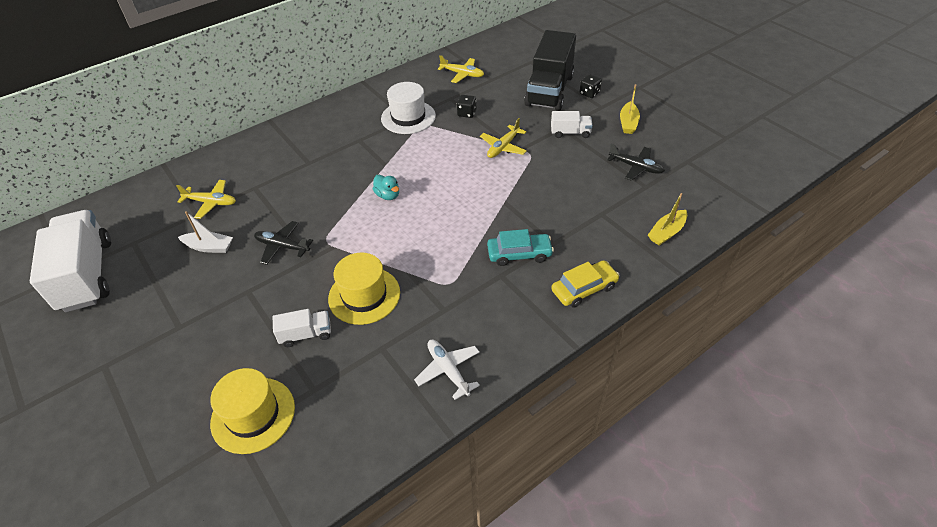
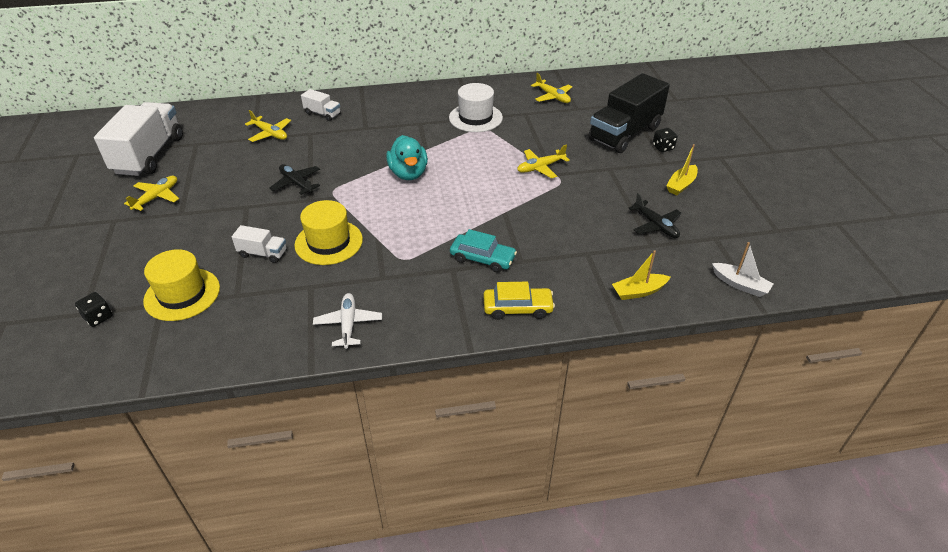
camera: 25 degrees right, 5 degrees down
white boat [178,211,233,253] -> white boat moved to [712,242,773,297]
turquoise duck [373,175,399,200] -> turquoise duck [386,135,428,180], size x1.73
black dice [457,95,476,118] -> black dice moved to [75,292,113,327]
white truck [551,111,593,138] -> white truck moved to [301,89,341,121]
none -> yellow plane [124,176,179,211]

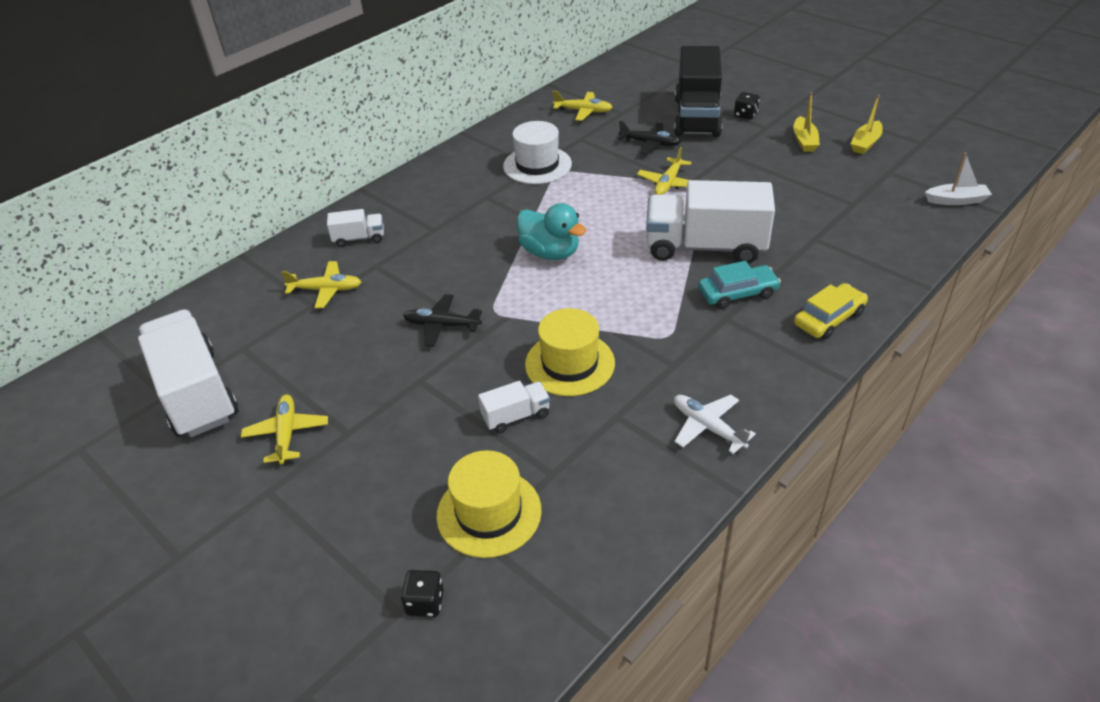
camera: 35 degrees left, 0 degrees up
yellow boat [612,250,670,300] -> yellow boat moved to [851,95,883,154]
black plane [628,193,682,238] -> black plane moved to [618,120,681,155]
none -> white truck [646,180,775,263]

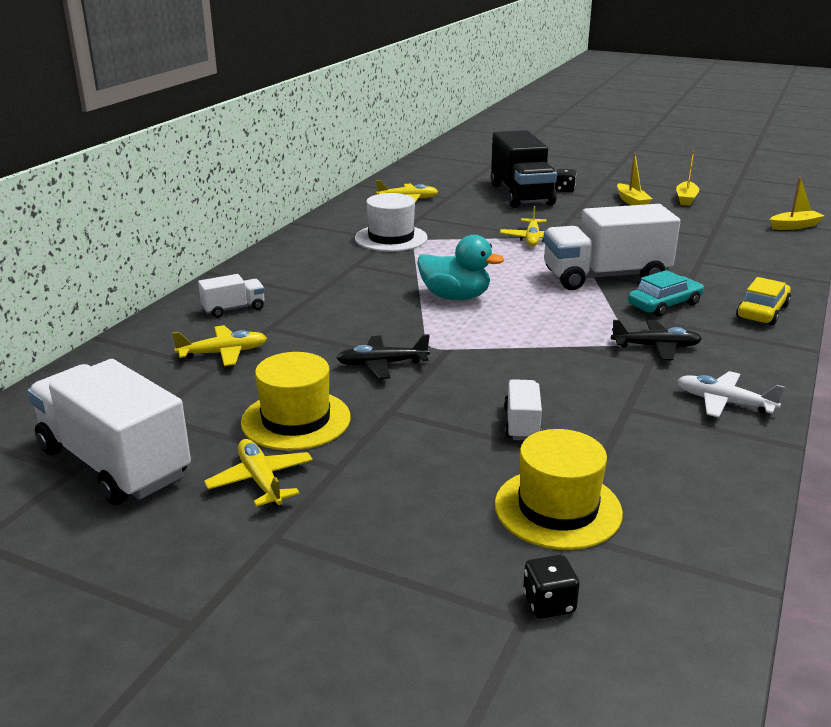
camera: 20 degrees left, 15 degrees down
white truck [478,381,550,433] -> white truck turned 45 degrees counterclockwise [504,379,542,440]
yellow hat [525,308,615,396] -> yellow hat moved to [241,352,351,451]
black plane [618,120,681,155] -> black plane moved to [611,320,702,360]
white boat [925,153,992,205] -> yellow boat [770,177,824,230]

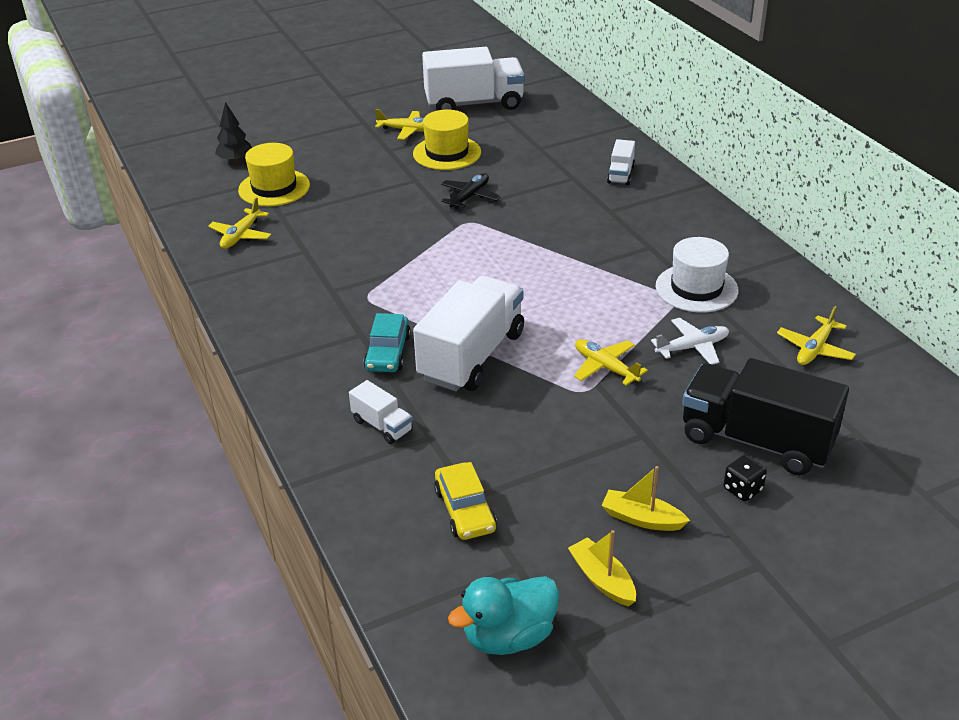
camera: 130 degrees right, 10 degrees up
yellow plane [172,325,267,366] -> yellow plane moved to [208,197,271,249]
turquoise duck [417,235,504,300] -> turquoise duck moved to [448,576,559,655]
white truck [504,379,542,440] -> white truck moved to [349,380,413,444]
black dice [523,555,580,619] -> black tree [215,102,252,163]
black plane [611,320,702,360] -> none
white plane [677,371,785,418] -> white plane moved to [651,318,729,365]
yellow car [736,277,791,325] -> yellow car moved to [434,462,497,540]
yellow boat [770,177,824,230] -> none

